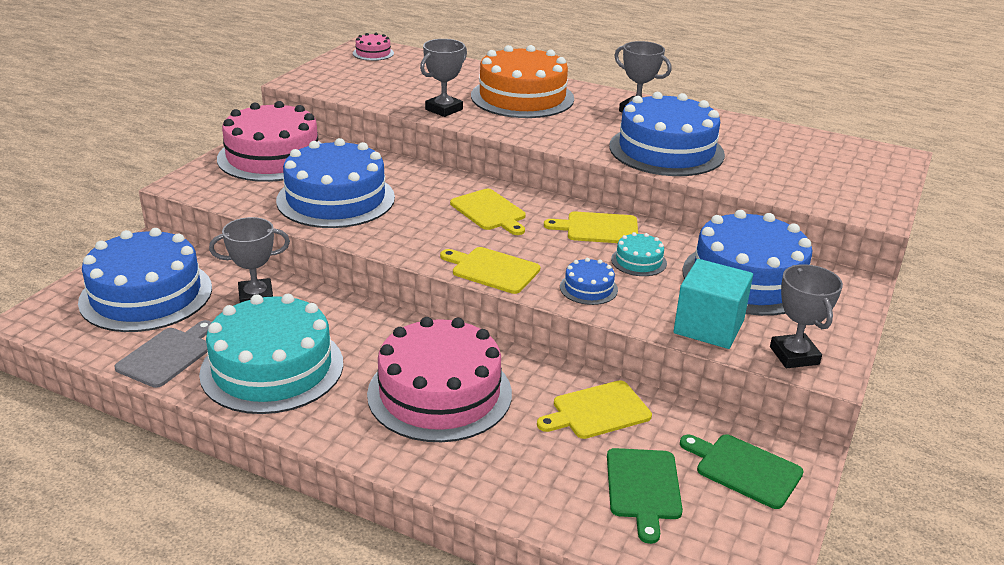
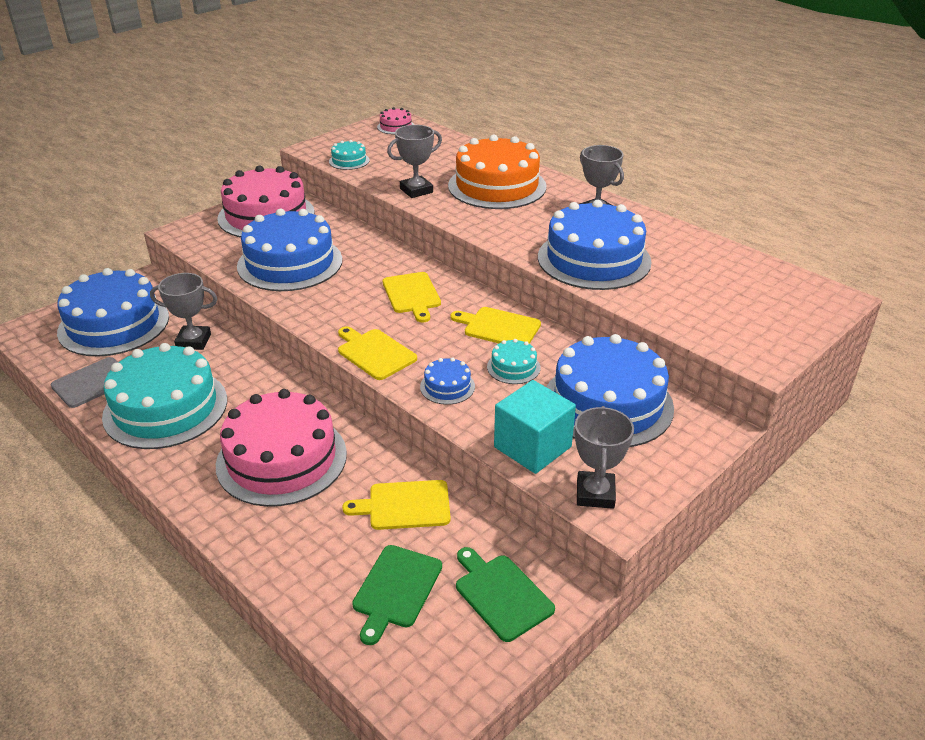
camera: 20 degrees right, 5 degrees up
none -> turquoise cake [329,140,370,170]

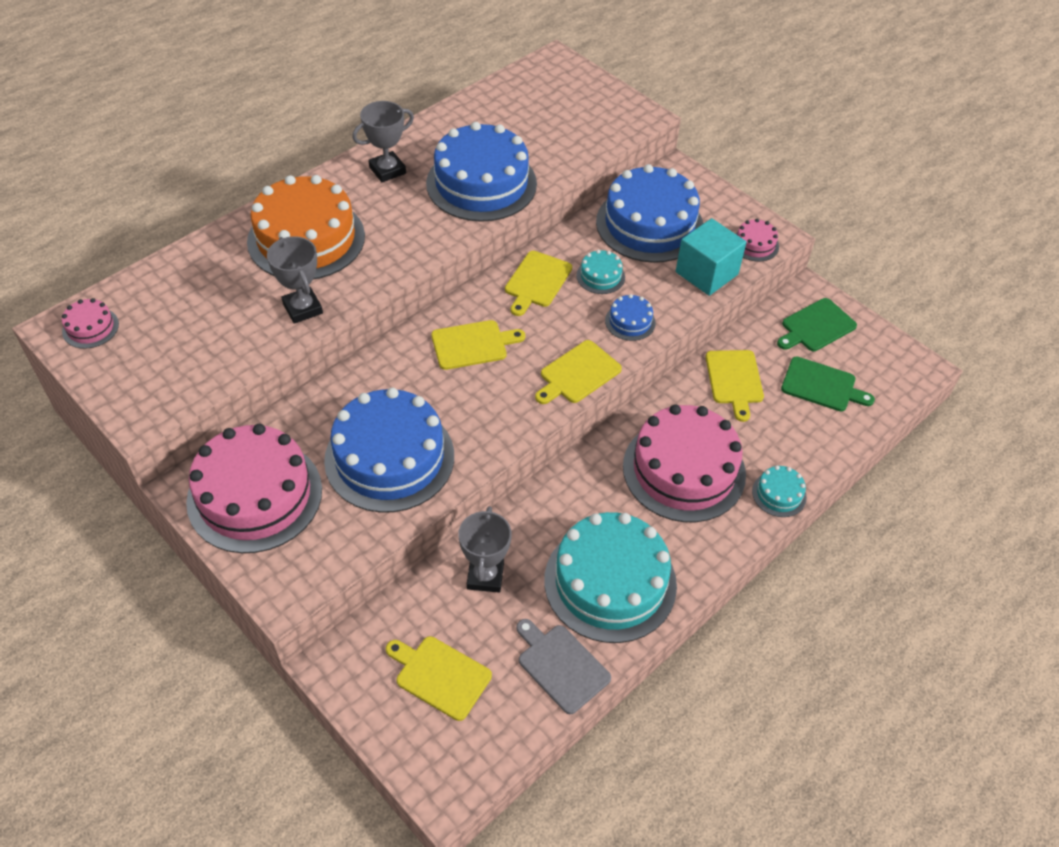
camera: 90 degrees left, 15 degrees up
blue cake [57,268,169,356] -> yellow cutting board [386,636,492,721]
turquoise cake [329,140,370,170] -> turquoise cake moved to [752,465,807,517]
grey trophy [574,406,634,509] -> pink cake [736,219,779,262]

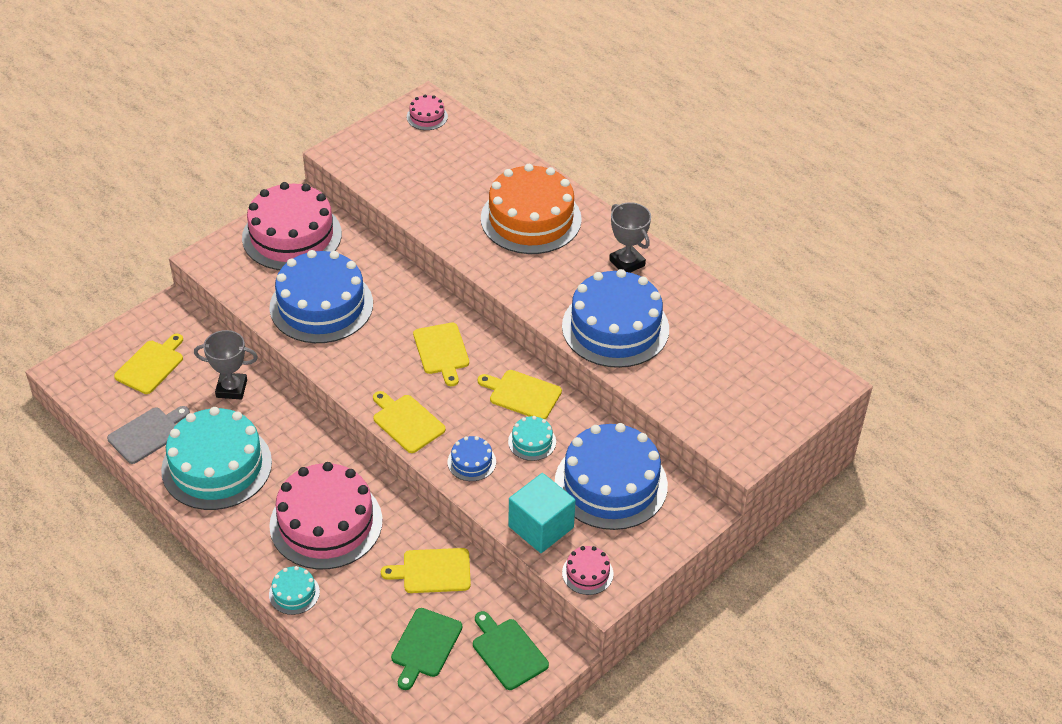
camera: 90 degrees right, 5 degrees down
grey trophy [267,236,323,324] -> none

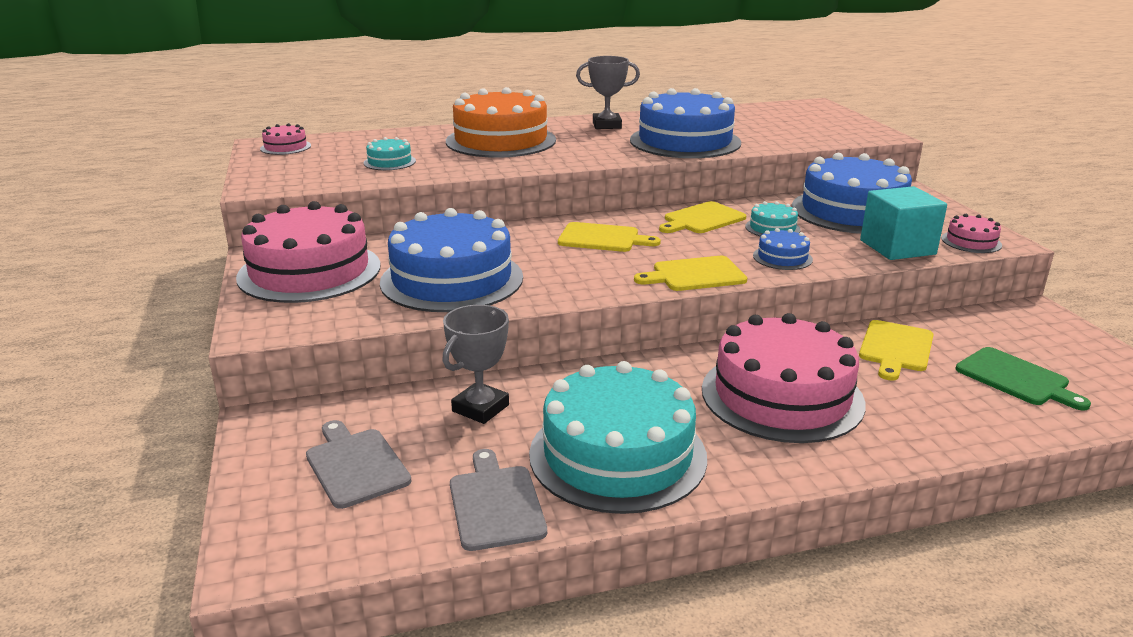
camera: 60 degrees left, 20 degrees down
yellow cutting board [114,334,183,394] -> grey cutting board [306,420,412,509]
turquoise cake [269,566,320,615] -> turquoise cake moved to [364,137,416,170]
green cutting board [473,611,549,690] -> none

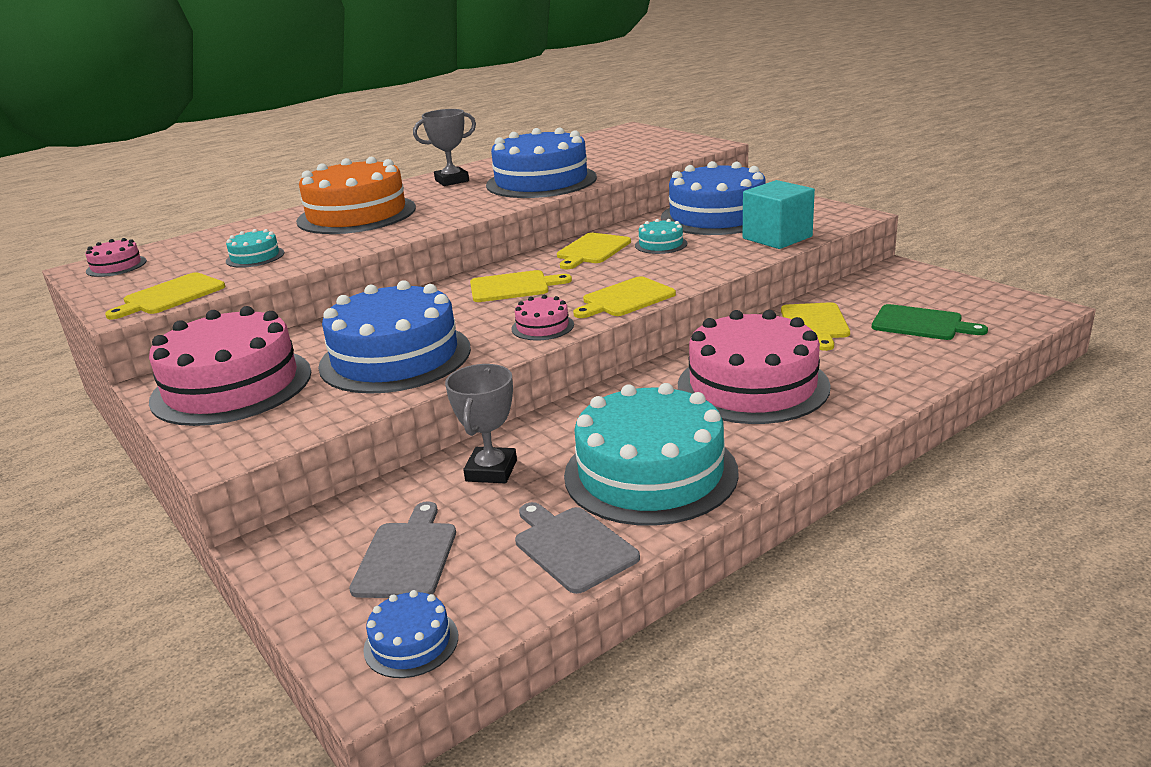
camera: 20 degrees left, 0 degrees up
grey cutting board [306,420,412,509] -> grey cutting board turned 60 degrees clockwise [349,501,456,598]
blue cake [753,228,813,270] -> blue cake moved to [363,590,458,678]
pink cake [941,214,1002,253] -> pink cake moved to [512,295,574,341]
none -> yellow cutting board [105,272,225,320]

